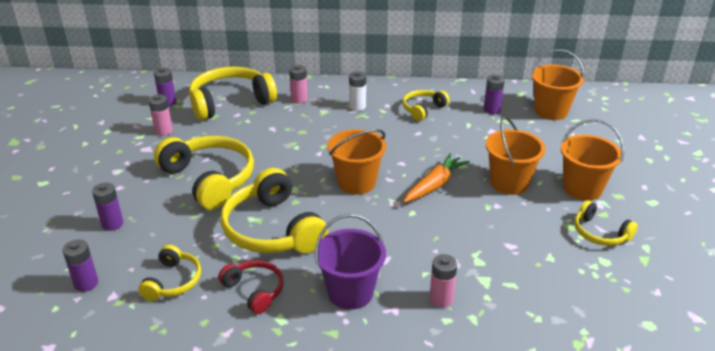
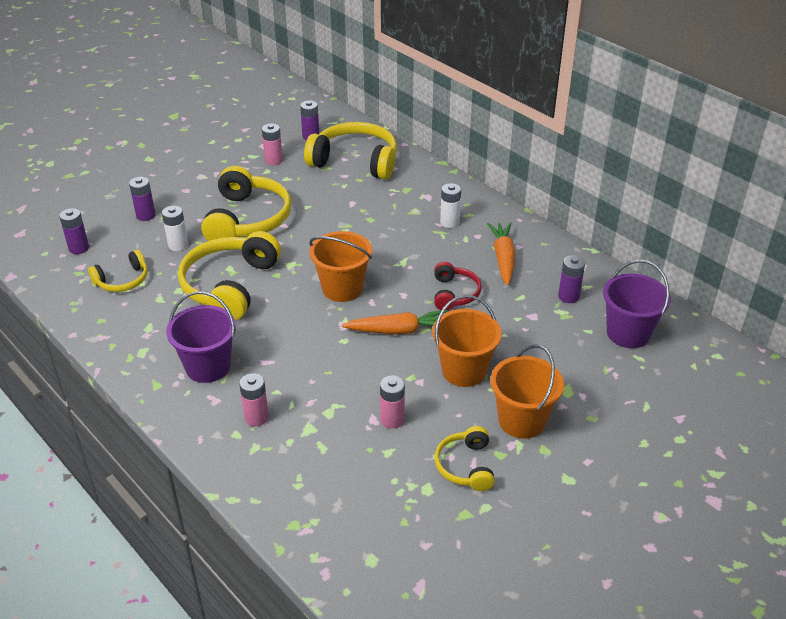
camera: 45 degrees right, 5 degrees up
red headphones [218,260,283,314] -> red headphones moved to [434,262,482,310]
pink battery [289,65,308,104] -> pink battery moved to [380,375,405,429]
yellow headphones [403,90,450,121] -> orange carrot [487,223,515,285]
orange bucket [531,49,585,120] -> purple bucket [603,260,671,348]
none -> white battery [162,206,188,251]

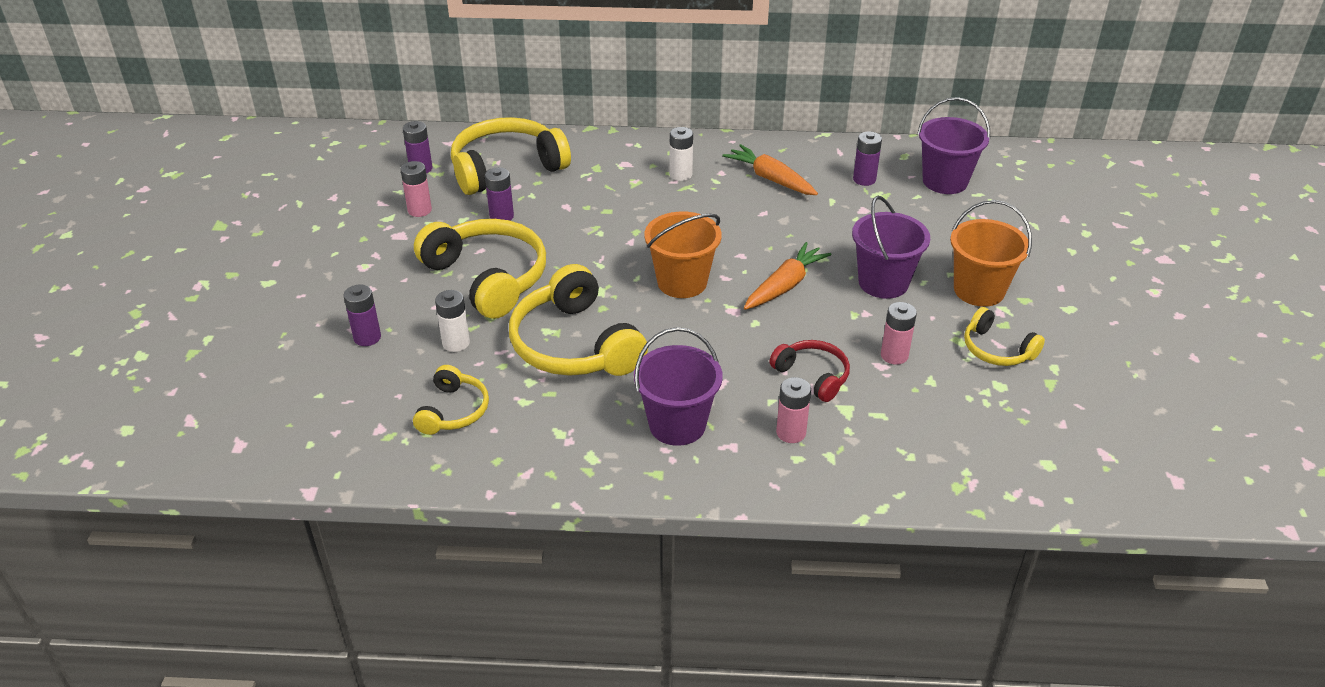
camera: 45 degrees left, 0 degrees up
purple battery [59,208,89,254] -> purple battery moved to [485,167,514,221]
orange bucket [432,295,502,387] -> purple bucket [852,196,930,299]
red headphones [434,262,482,310] -> red headphones moved to [770,340,850,402]

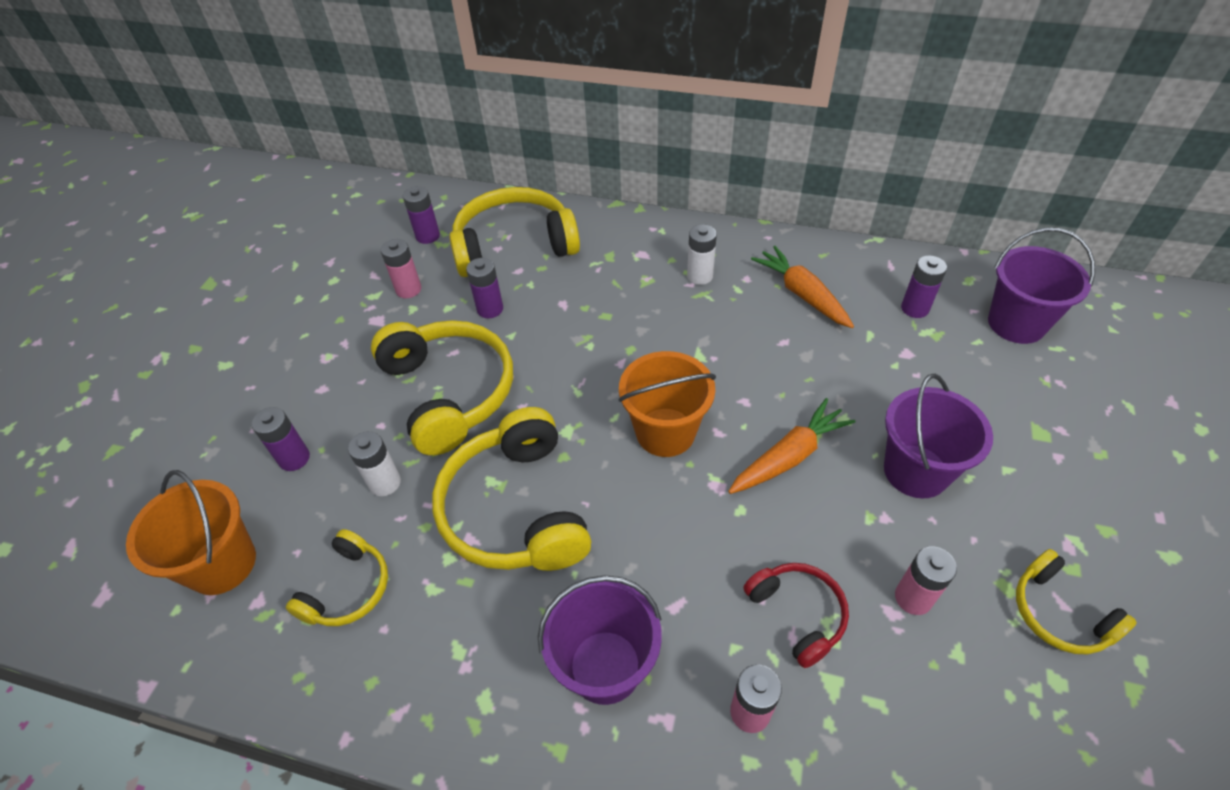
camera: 15 degrees right, 10 degrees up
orange bucket [950,200,1032,307] -> orange bucket moved to [126,470,256,595]

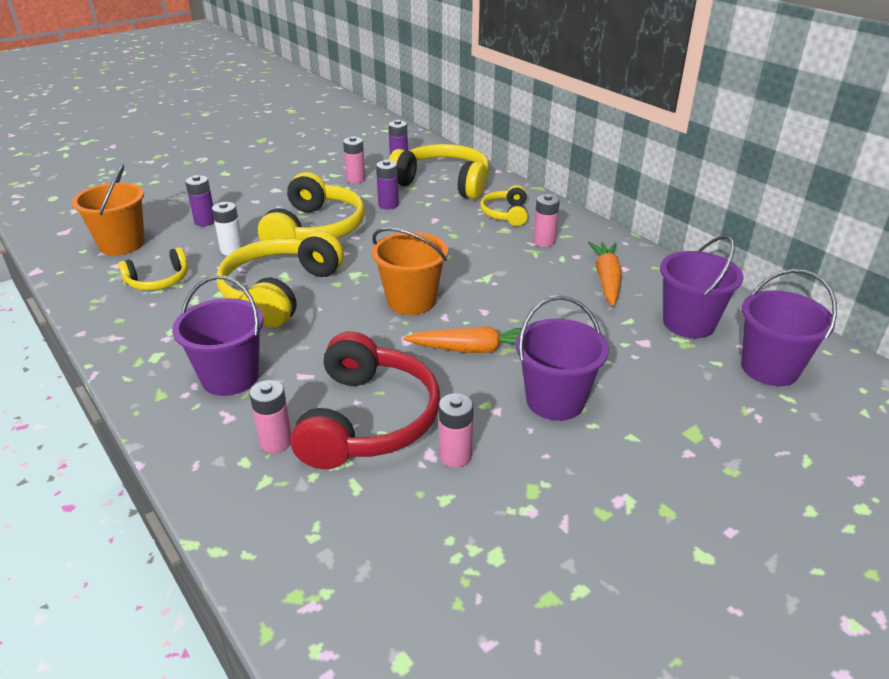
camera: 35 degrees right, 15 degrees down
white battery [687,224,717,285] -> pink battery [533,194,560,247]
red headphones [743,563,849,668] -> red headphones [291,331,440,469], size x1.87
purple battery [901,255,947,318] -> purple bucket [660,235,744,338]
yellow headphones [1016,549,1137,654] -> yellow headphones moved to [480,185,528,226]

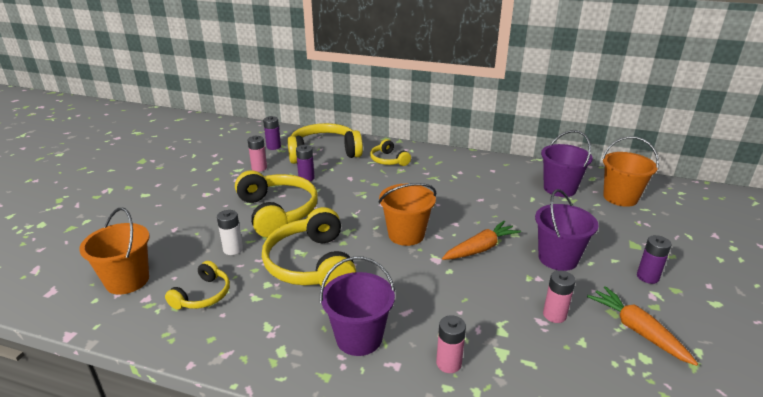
camera: 35 degrees left, 5 degrees down
purple battery [185,175,215,226] -> purple battery moved to [637,235,672,284]
red headphones [291,331,440,469] -> none
pink battery [533,194,560,247] -> none
orange carrot [588,242,622,306] -> orange carrot moved to [587,286,698,366]
purple bucket [741,269,837,386] -> orange bucket [602,136,659,207]

